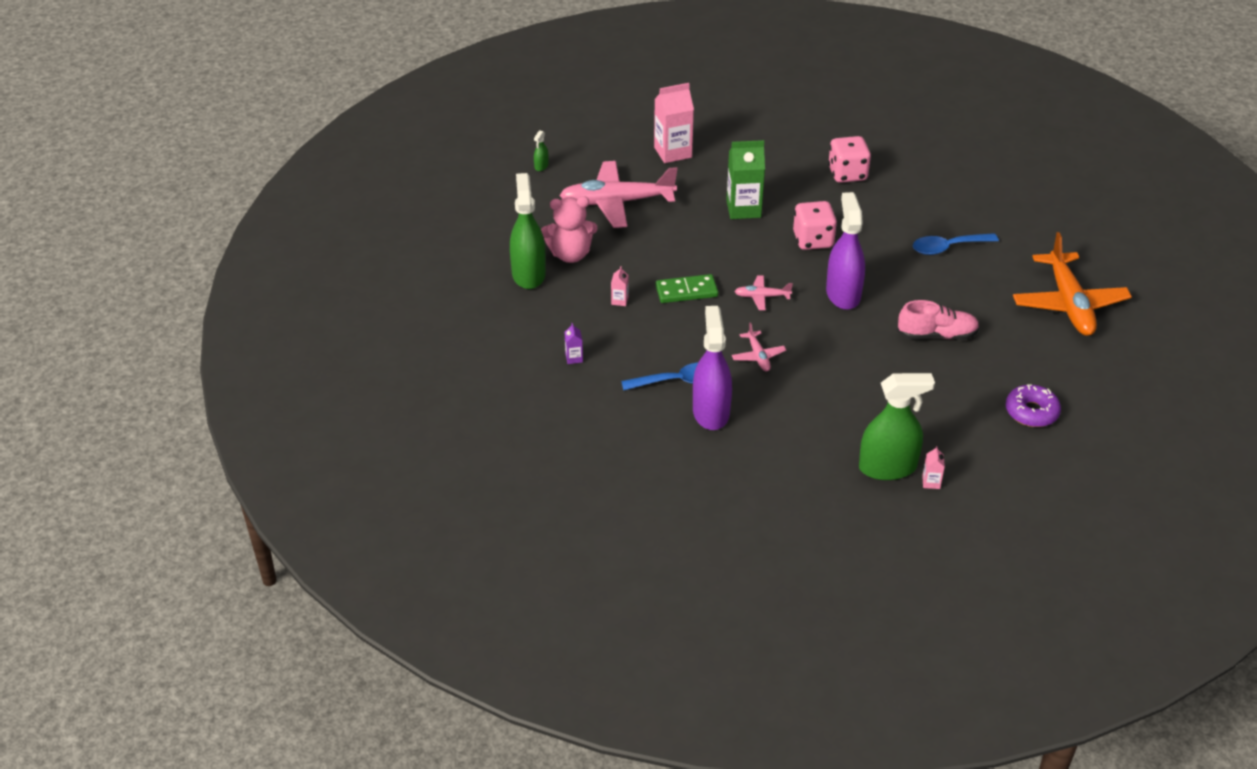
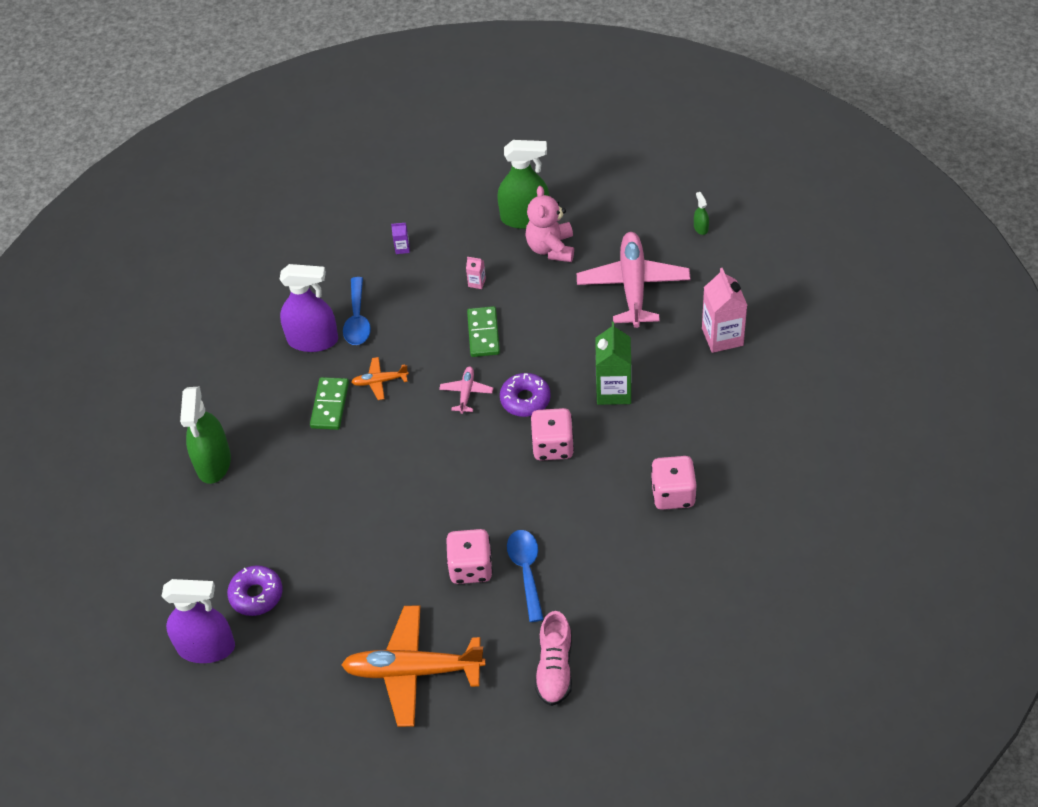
camera: 100 degrees right, 10 degrees up
green spray bottle [534,130,549,171] -> green spray bottle turned 45 degrees clockwise [694,192,709,235]
pink plane [732,322,786,371] -> orange plane [351,357,409,400]
purple spray bottle [826,192,865,310] -> purple spray bottle moved to [161,579,235,663]
pink shoe [897,300,979,340] -> pink shoe moved to [535,611,572,706]
pink carton [922,446,945,489] -> none
none -> green domino [310,377,349,430]
none -> pink dice [446,529,493,584]
none -> purple donut [500,373,551,417]

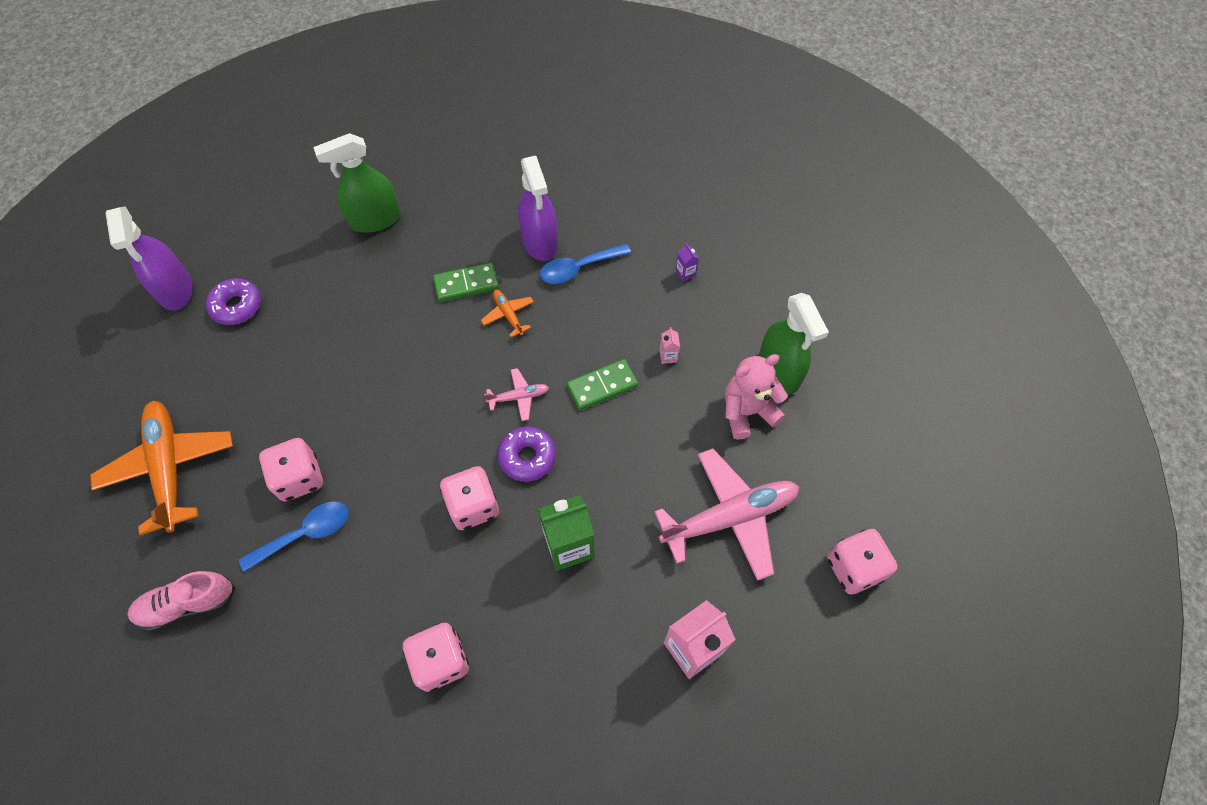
camera: 65 degrees right, 10 degrees up
green spray bottle [694,192,709,235] -> pink dice [827,529,898,594]

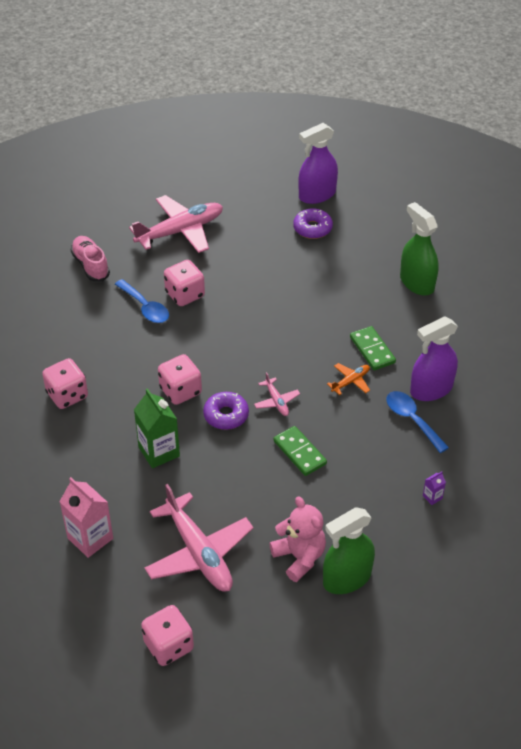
camera: 80 degrees right, 15 degrees down
orange plane [90,401,233,535] -> pink plane [129,195,223,253]
pink carton [660,327,680,364] -> none

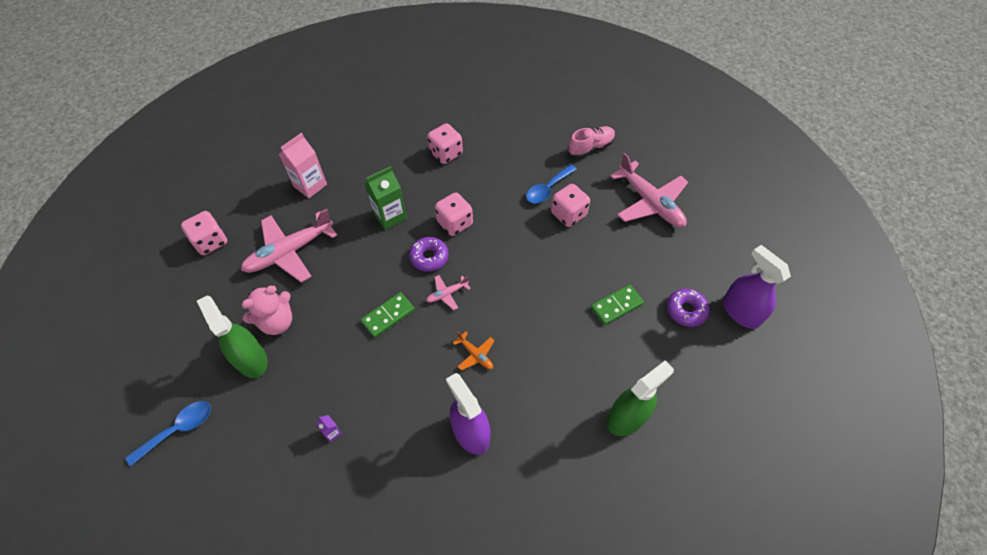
camera: 85 degrees right, 10 degrees up
green domino [350,326,396,370] -> green domino moved to [591,285,644,325]
blue spoon [386,391,449,453] -> blue spoon moved to [125,401,211,467]

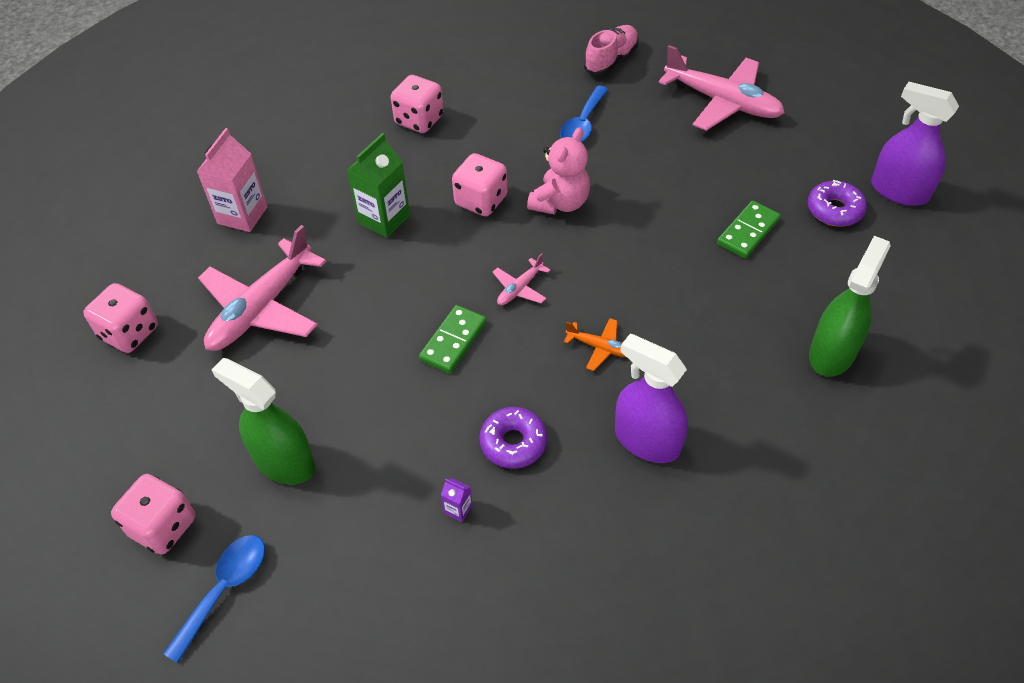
camera: 20 degrees left, 5 degrees down
pink teddy bear [241,286,292,335] -> pink teddy bear moved to [527,127,590,215]
purple donut [409,237,449,272] -> purple donut moved to [479,407,547,469]
pink dice [551,184,590,227] -> pink dice moved to [111,474,195,555]

